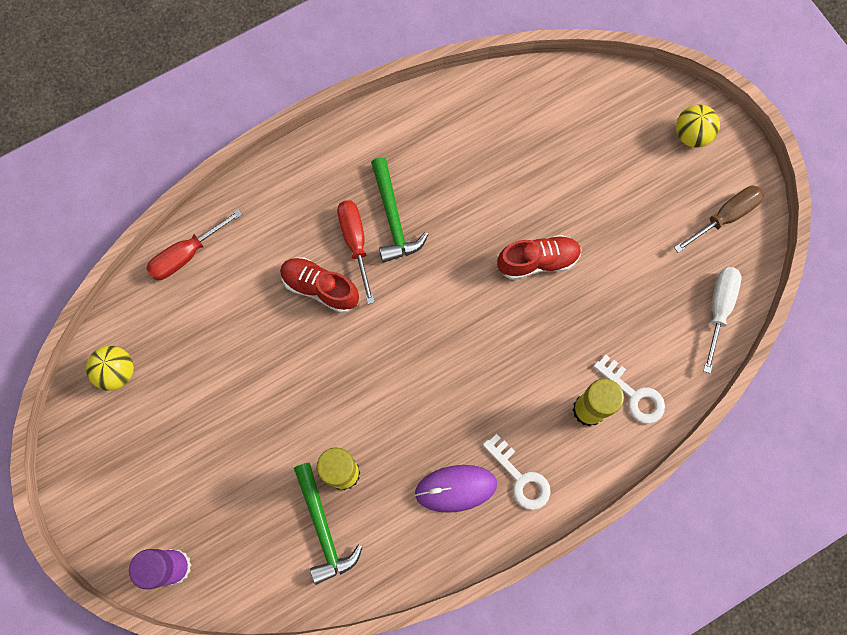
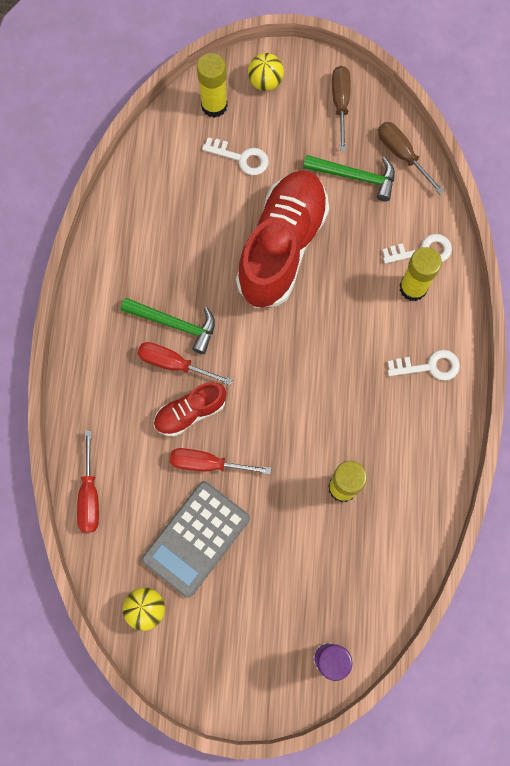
camera: 55 degrees left, 0 degrees up
green hammer [294,463,363,585] -> green hammer moved to [303,155,395,201]
purple mouse [415,465,497,513] -> none
red shoe [497,235,582,280] -> red shoe [236,170,329,308], size x2.01
white screwdriver [703,267,741,373] -> brown screwdriver [378,122,444,194]
none -> grey calculator [141,481,250,598]
none -> red screwdriver [170,448,271,474]
none -> yellow glue stick [197,53,228,118]
none -> white key [202,137,269,175]

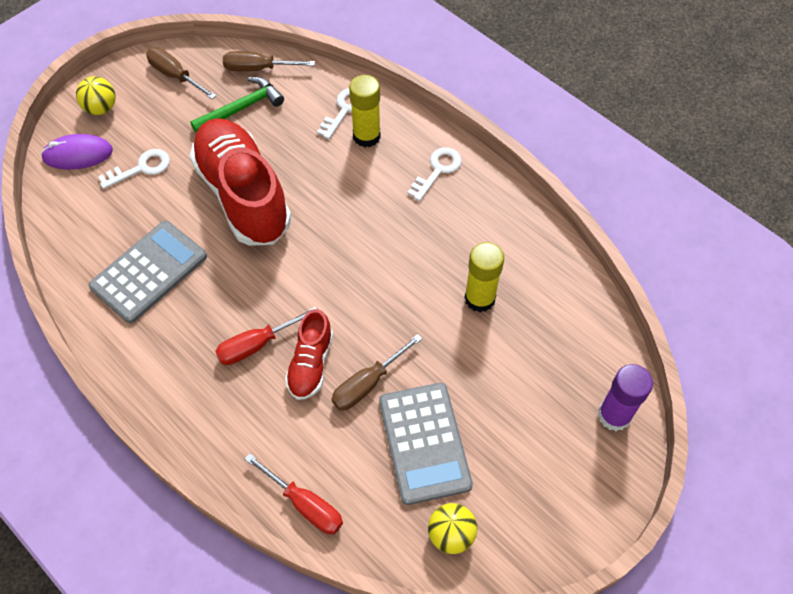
camera: 50 degrees left, 15 degrees down
green hammer [121,298,215,354] -> none
red screwdriver [170,448,271,474] -> brown screwdriver [331,334,422,411]
yellow glue stick [197,53,228,118] -> purple mouse [41,134,113,170]
none -> grey calculator [89,221,207,323]

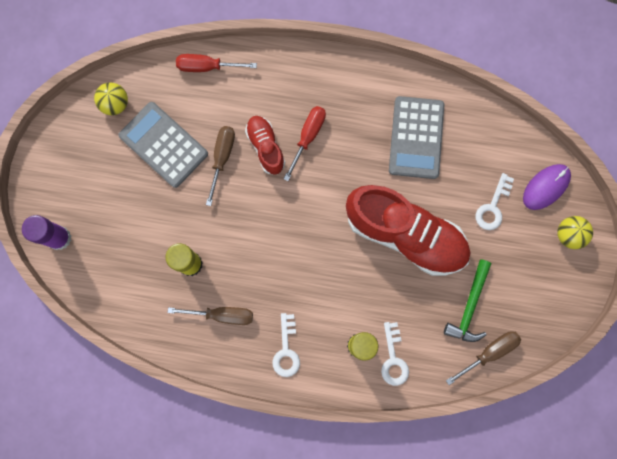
camera: 145 degrees right, 20 degrees up
brown screwdriver [146,47,216,99] -> brown screwdriver moved to [168,307,253,325]

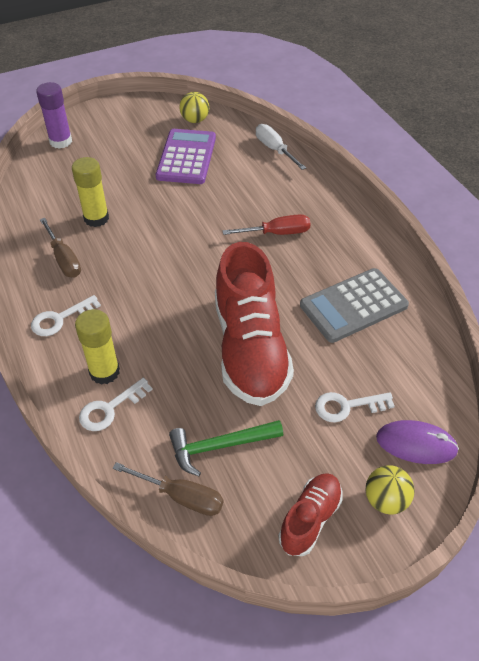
camera: 55 degrees right, 30 degrees down
grey calculator [118,102,208,188] -> purple calculator [156,129,216,184]
red screwdriver [176,54,257,72] -> white screwdriver [256,124,306,170]
brown screwdriver [206,126,235,206] -> none
red shoe [245,116,285,175] -> red shoe moved to [278,473,343,556]

